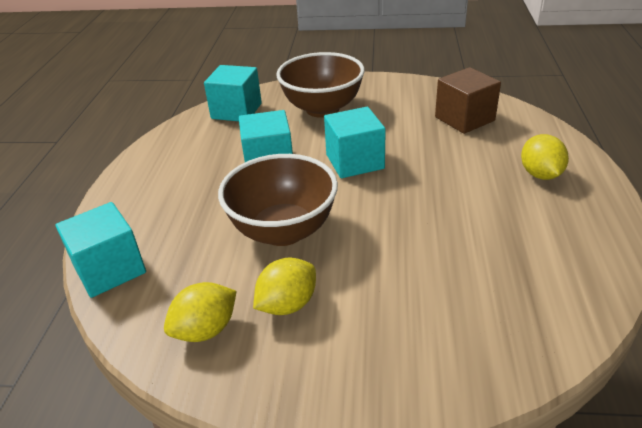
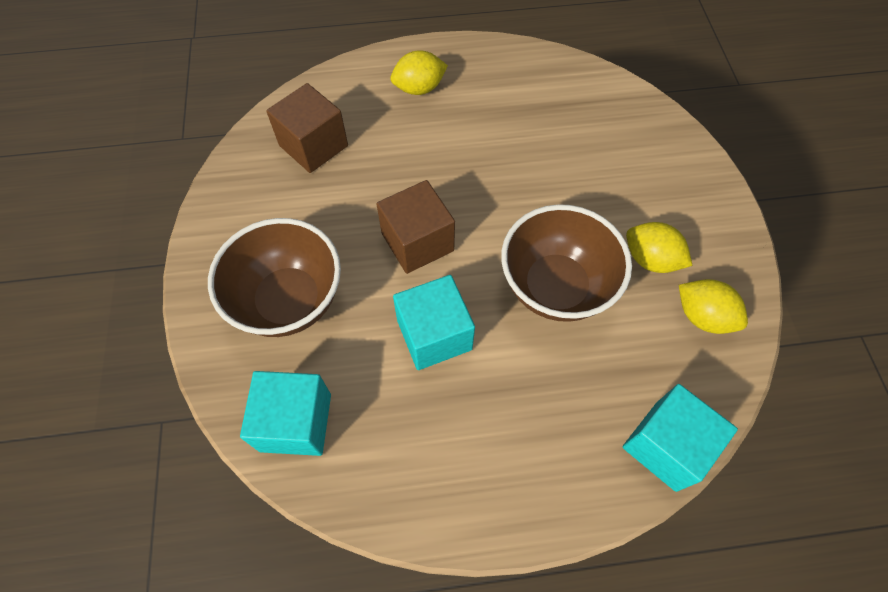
camera: 105 degrees left, 25 degrees up
turquoise cube [324,107,386,178] -> brown cube [376,180,455,274]

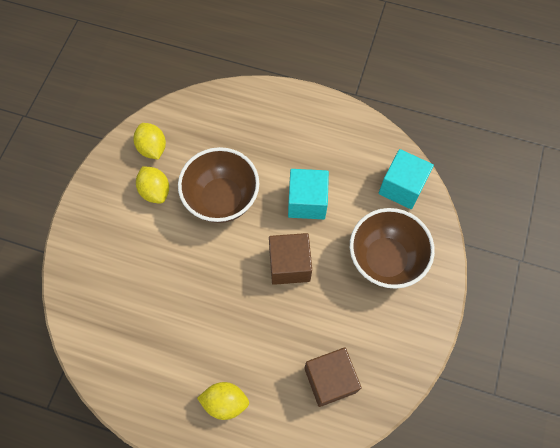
camera: 155 degrees left, 5 degrees up
turquoise cube [623,384,738,492] -> none

